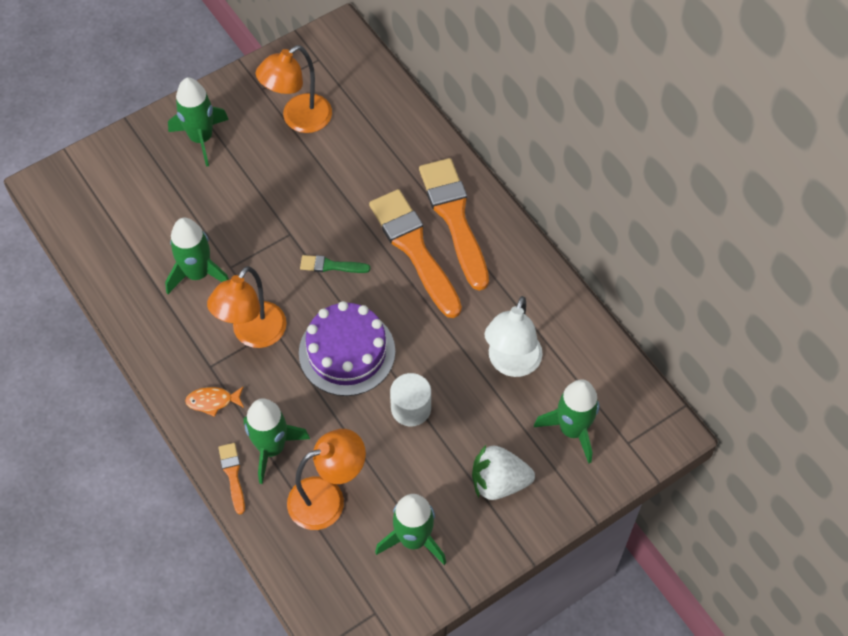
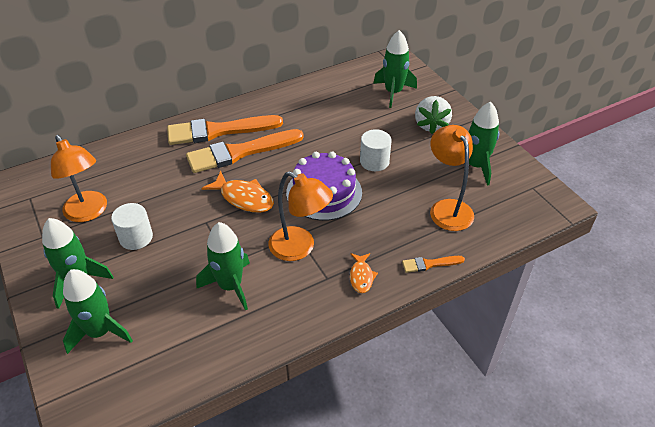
camera: 85 degrees left, 15 degrees down
green rocket [243,398,310,484] -> green rocket moved to [63,269,133,354]
green brush [300,255,370,273] -> orange fish [201,171,274,213]
white lamp [485,296,543,377] -> none
none -> white cylinder [111,203,153,250]

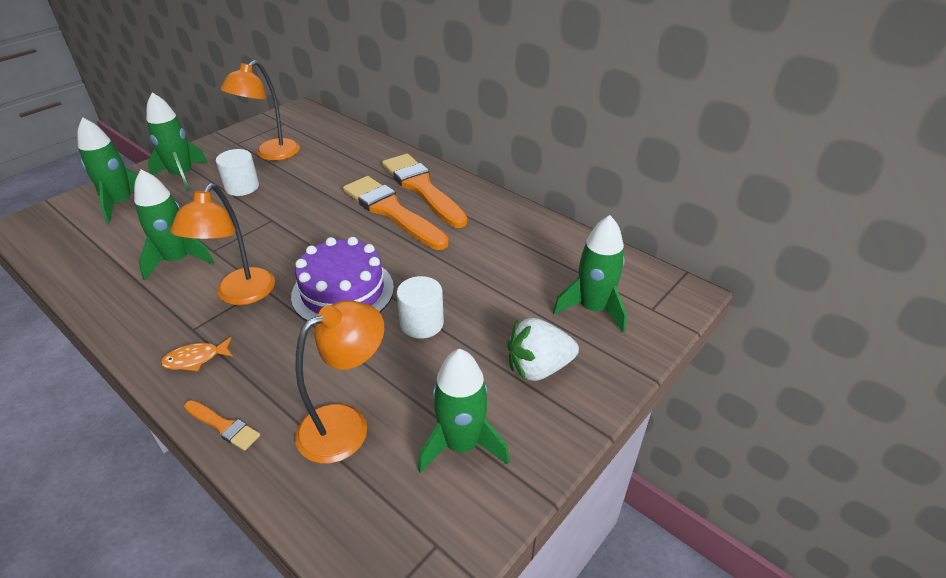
camera: 70 degrees right, 5 degrees down
orange fish [201,171,274,213] -> none
orange brush [402,256,465,273] -> orange brush turned 150 degrees clockwise [184,400,260,451]

